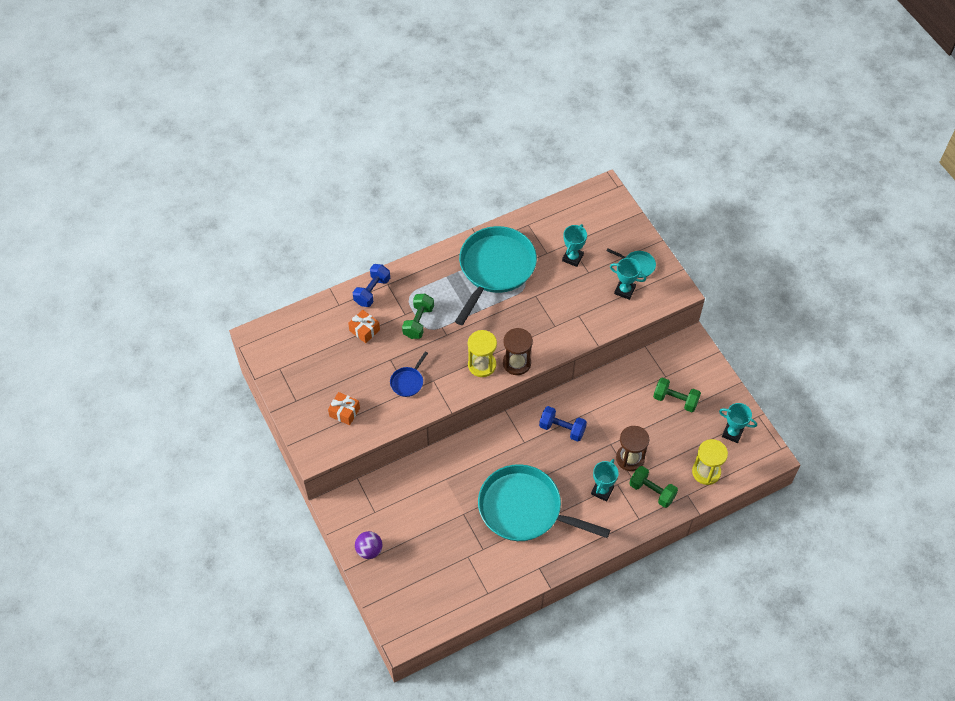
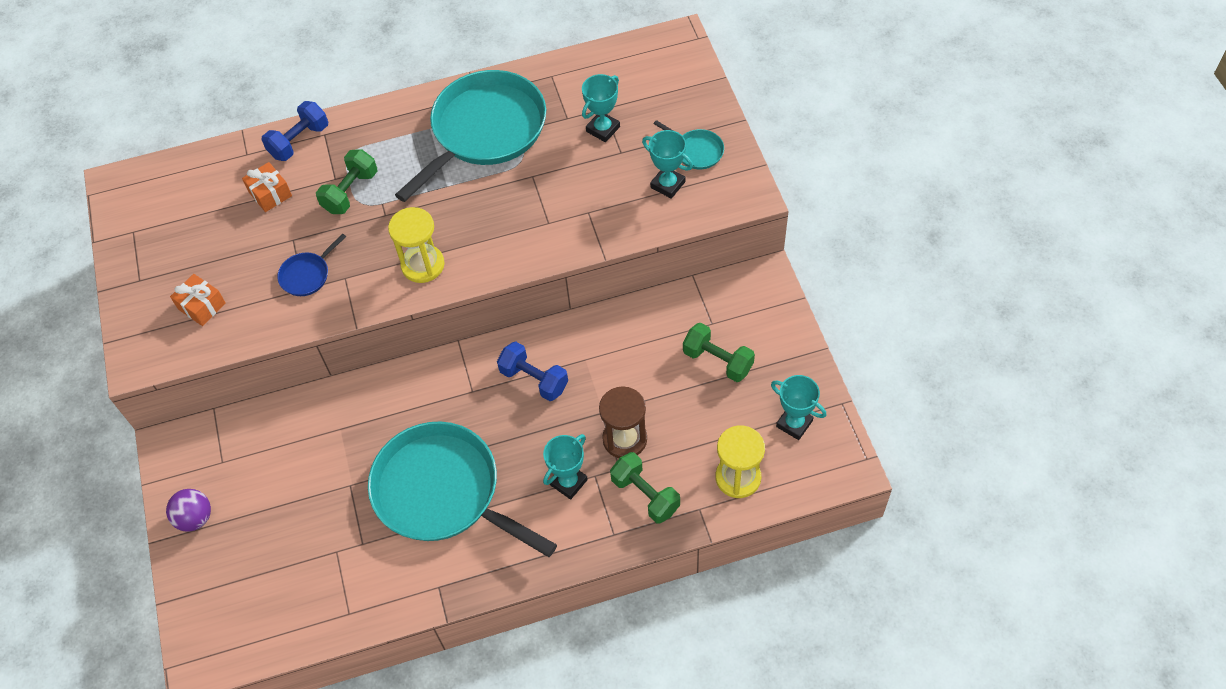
camera: 15 degrees right, 0 degrees up
brown hourglass [503,328,533,375] -> none

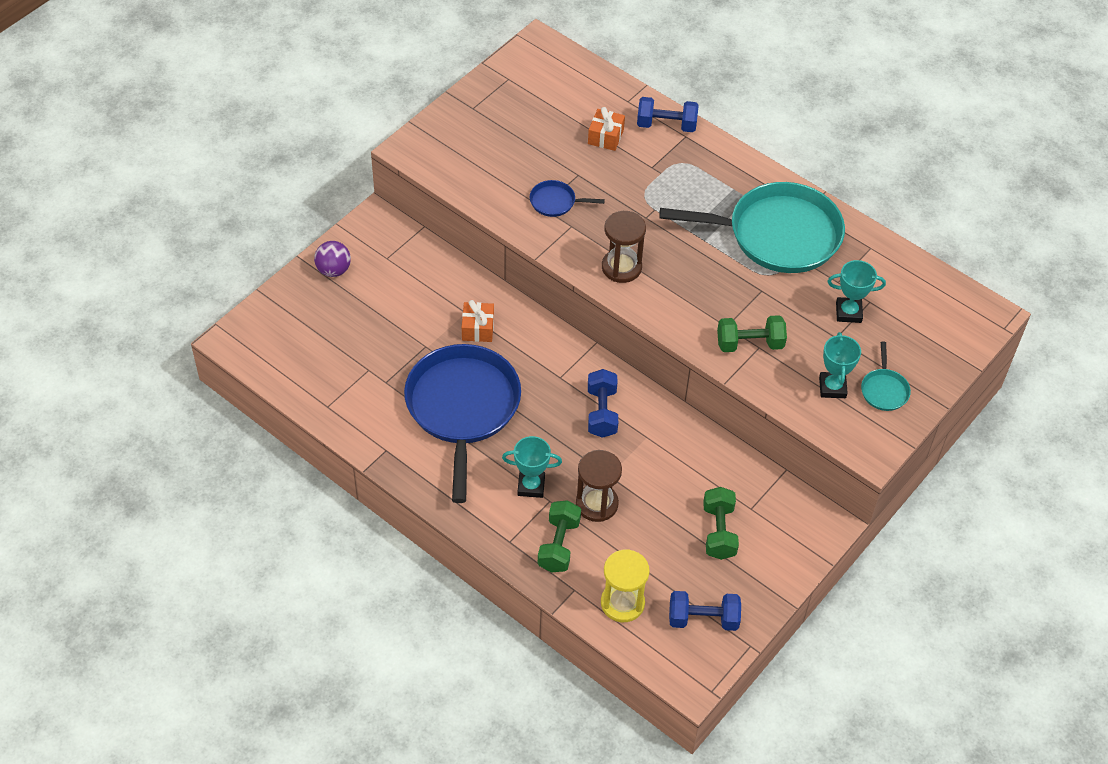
camera: 50 degrees right, 5 degrees down
orange gift [170,274,226,326] -> orange gift moved to [462,300,494,342]
green dumbbell [316,149,377,214] -> green dumbbell moved to [717,315,787,352]
turquoise pan [368,422,557,557] -> blue pan [404,344,521,503]
yellow hourglass [388,207,444,283] -> brown hourglass [602,211,646,283]
turquoise trophy [771,375,827,440] -> blue dumbbell [669,591,741,631]

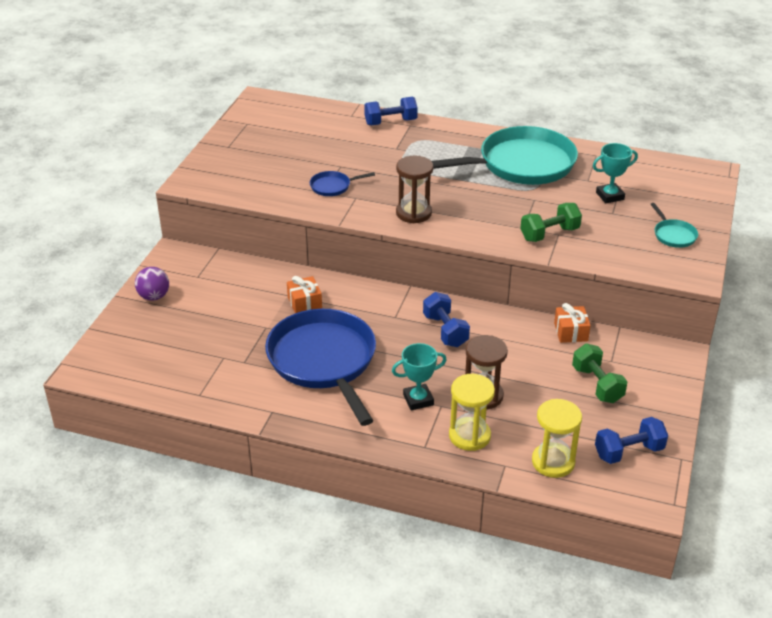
camera: 20 degrees left, 15 degrees down
green dumbbell [538,500,581,572] -> yellow hourglass [449,374,495,451]
orange gift [588,107,625,151] -> orange gift moved to [554,303,591,343]
turquoise trophy [819,332,861,398] -> none

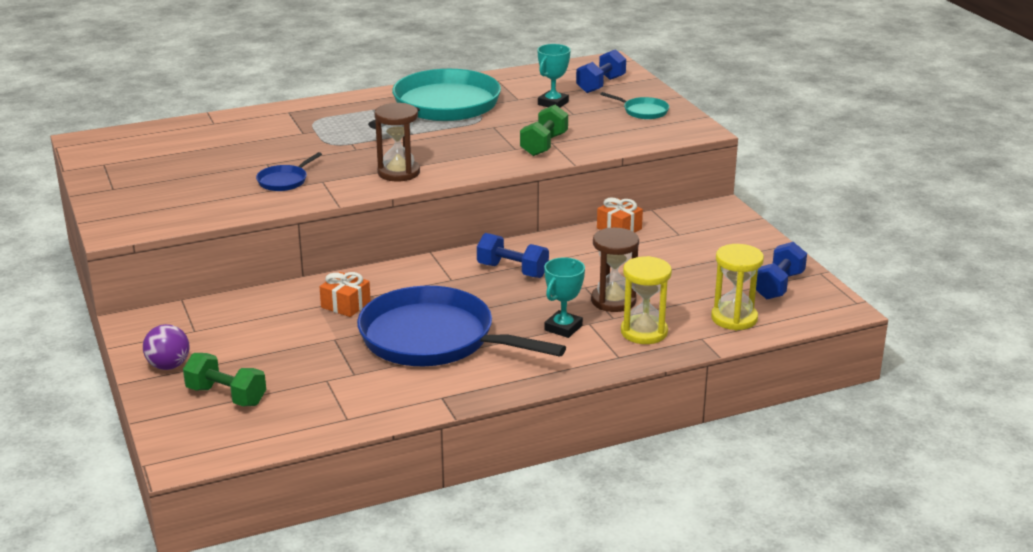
camera: 40 degrees left, 10 degrees down
blue dumbbell [364,97,418,126] -> blue dumbbell moved to [576,49,626,93]
green dumbbell [572,344,628,403] -> green dumbbell moved to [183,353,266,406]

